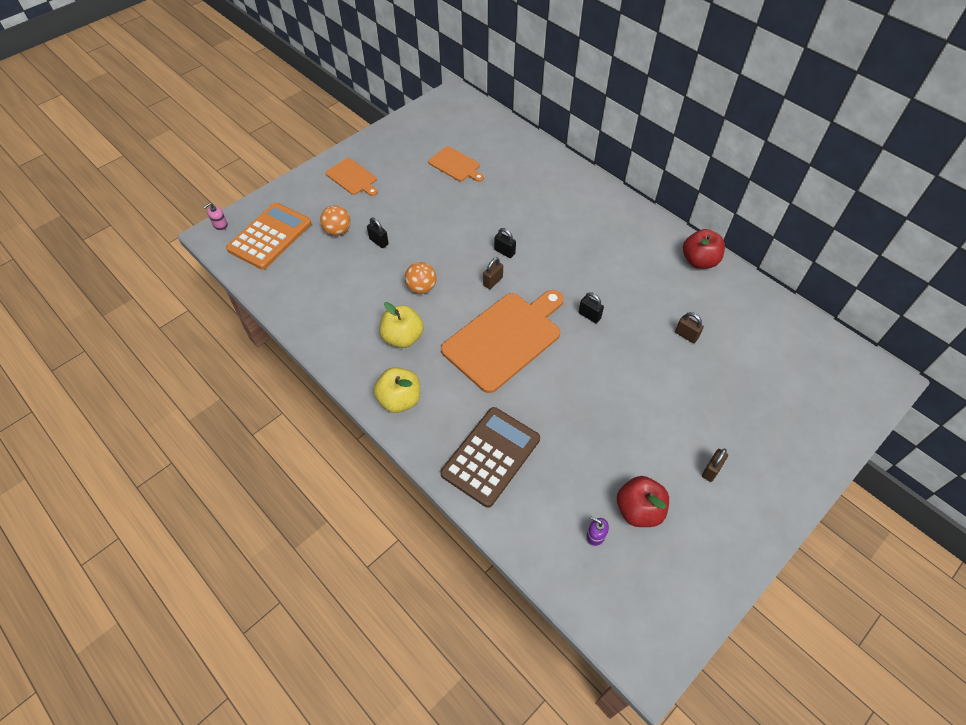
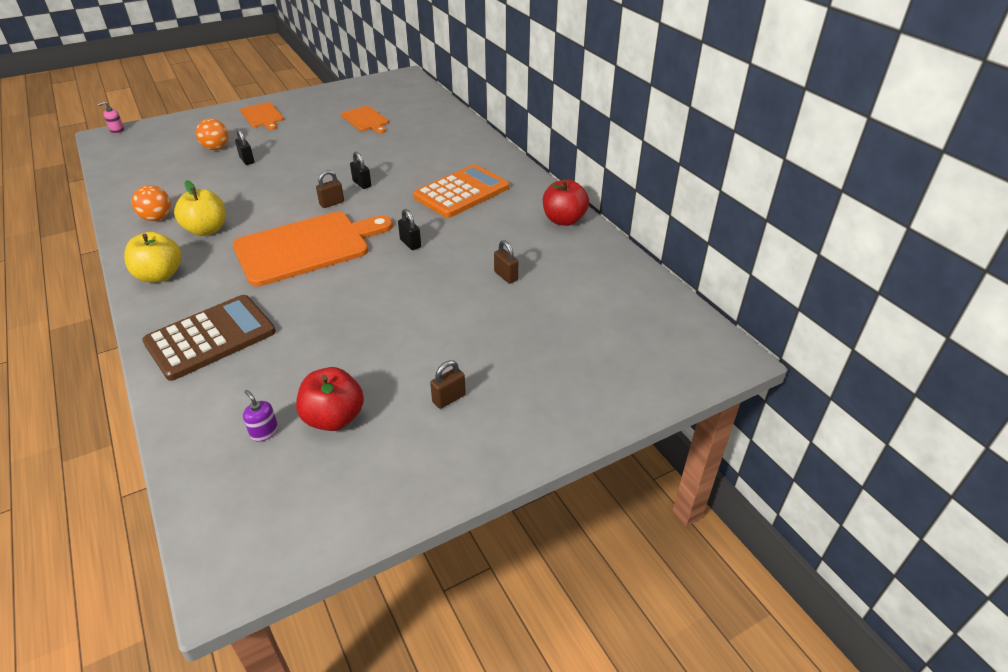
camera: 15 degrees right, 15 degrees down
orange calculator [226,203,312,270] -> orange calculator moved to [413,164,509,218]
orange ball [405,262,436,294] -> orange ball moved to [131,185,171,221]

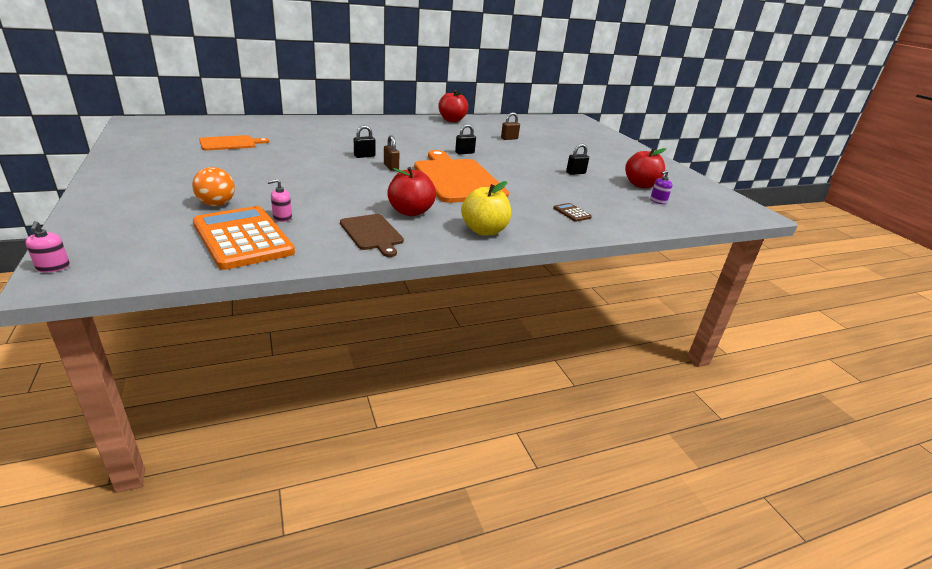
camera: 85 degrees left, 10 degrees down
orange ball [131,185,171,221] -> brown cutting board [340,214,404,257]
brown calculator [142,295,276,381] -> brown calculator [553,203,592,222], size x0.40
yellow apple [174,180,225,236] -> red apple [387,167,436,216]
black padlock [235,129,254,165] -> black padlock moved to [566,144,589,175]
orange cutting board [240,102,284,130] -> none
orange calculator [413,164,509,218] -> orange calculator moved to [193,206,295,270]
brown padlock [430,360,466,409] -> none
none -> pink soap dispenser [267,179,292,222]

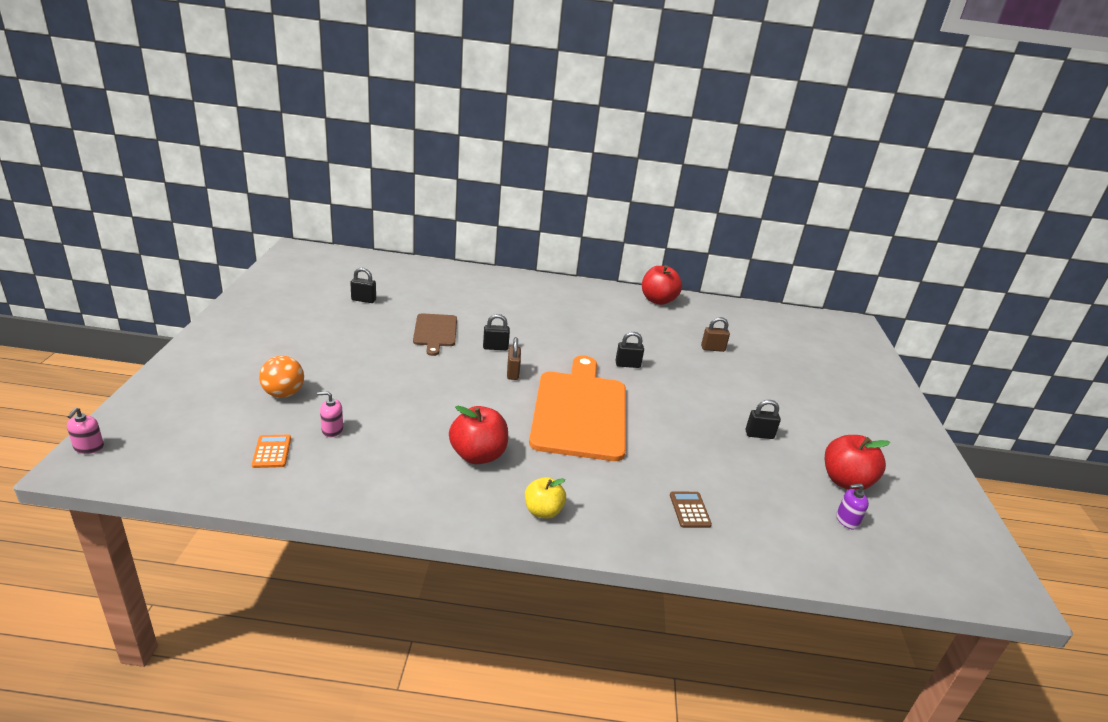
camera: 25 degrees right, 0 degrees up
orange calculator [193,206,295,270] -> orange calculator [252,435,291,468], size x0.40
orange cutting board [199,135,269,151] -> black padlock [350,268,376,303]
brown cutting board [340,214,404,257] -> brown cutting board moved to [413,313,457,356]
yellow apple [461,181,511,236] -> yellow apple [525,477,566,519], size x0.65

